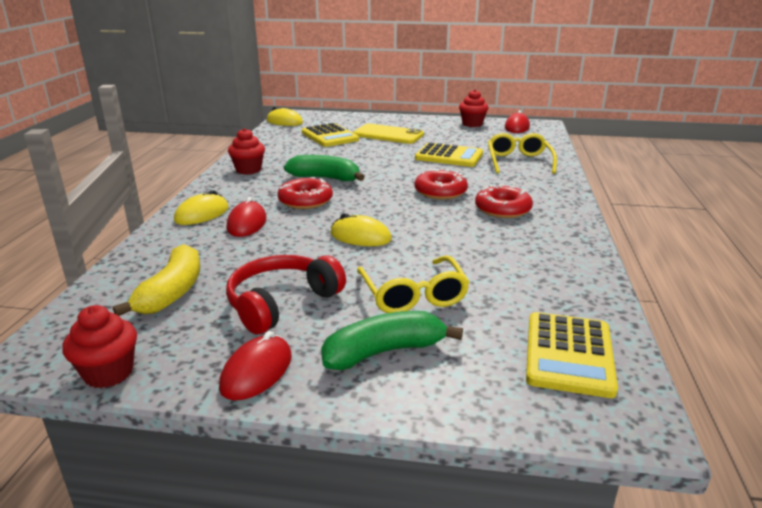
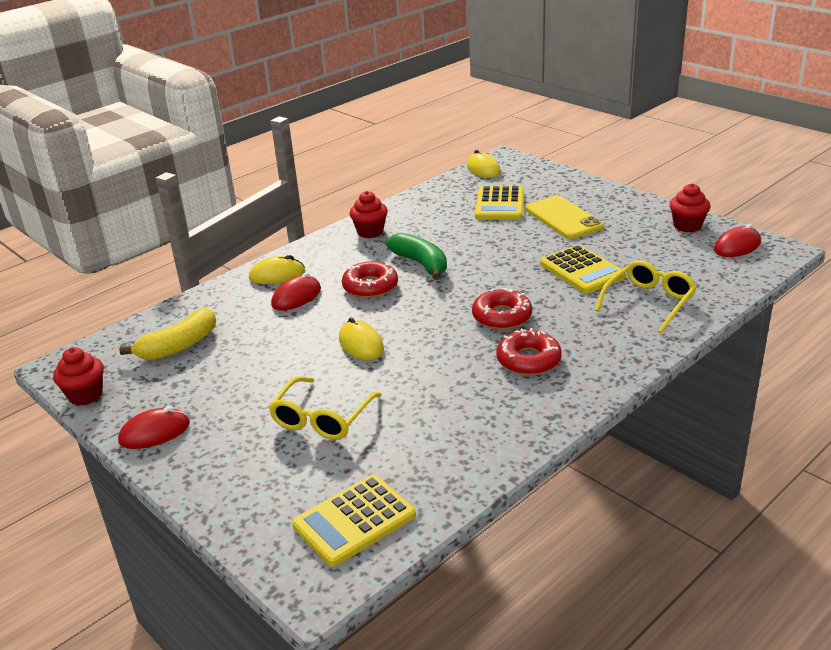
camera: 40 degrees right, 5 degrees up
red headphones [226,255,346,334] -> none
green banana [321,311,463,370] -> none

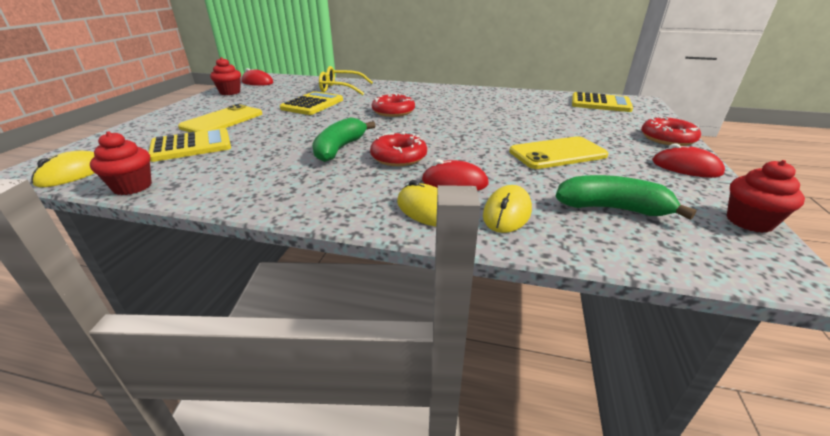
camera: 125 degrees left, 0 degrees up
yellow banana [119,308,216,360] -> green banana [556,175,697,220]
yellow glasses [269,376,382,440] -> none
yellow mouse [339,317,384,360] -> yellow mouse moved to [483,185,532,233]
red cupcake [349,191,388,238] -> red cupcake moved to [90,131,152,195]
red donut [496,328,562,375] -> red donut moved to [641,116,701,146]
none -> yellow phone [509,136,609,169]

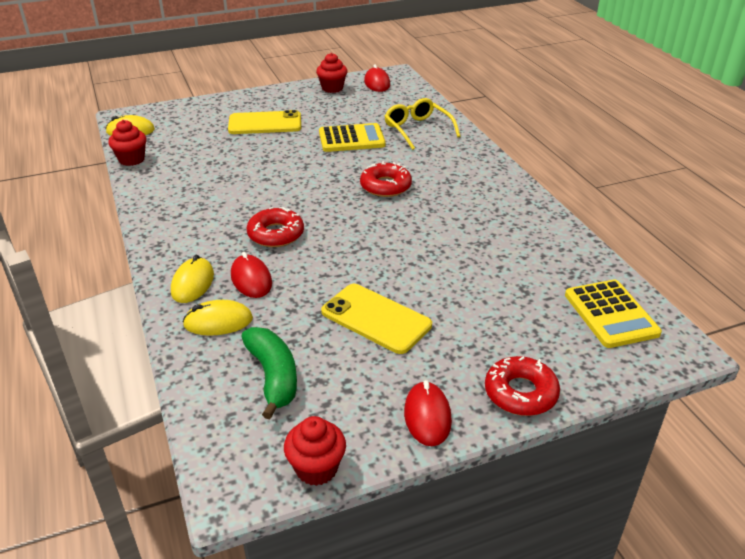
camera: 55 degrees right, 5 degrees up
yellow calculator [148,128,231,162] -> none
green banana [312,117,375,162] -> none

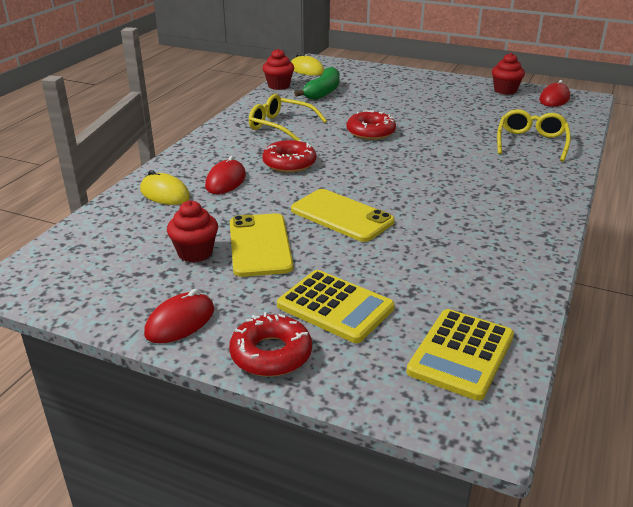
camera: 45 degrees right, 5 degrees down
yellow mouse [171,254,214,303] -> none
yellow phone [228,110,301,134] -> yellow phone moved to [291,189,395,242]
green banana [241,327,297,420] -> green banana moved to [294,67,340,100]
red cupcake [284,416,346,486] -> red cupcake moved to [167,200,218,262]
yellow calculator [319,123,386,152] -> yellow calculator moved to [277,270,395,343]
red donut [360,161,412,197] -> red donut moved to [347,110,396,140]
none -> yellow glasses [249,94,327,141]

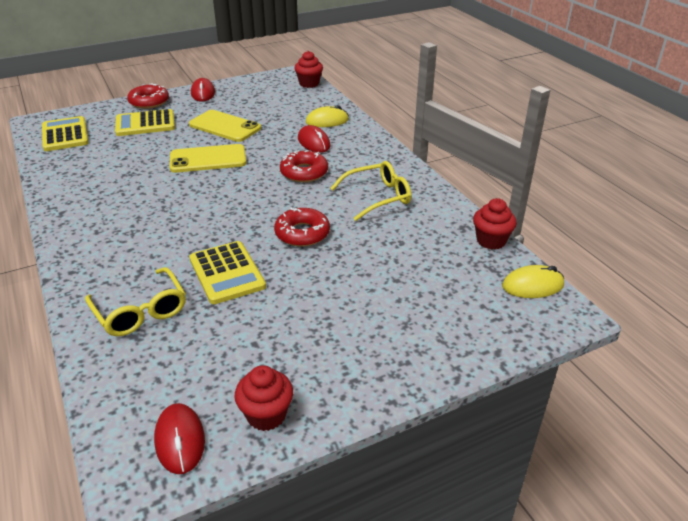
camera: 130 degrees right, 5 degrees up
red cupcake [167,200,218,262] -> red cupcake moved to [294,51,323,88]
green banana [294,67,340,100] -> none
none -> yellow calculator [189,241,266,304]

